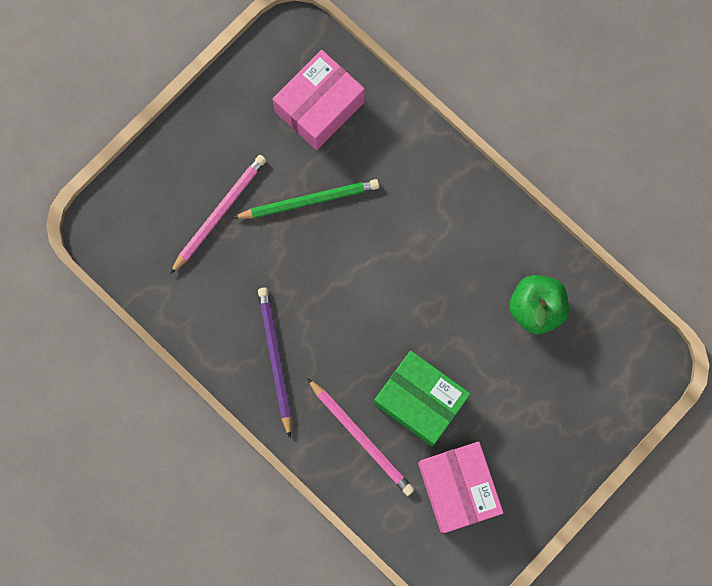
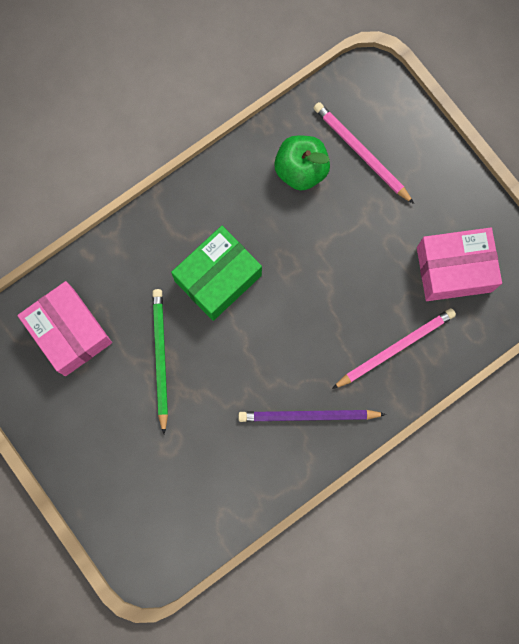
camera: 80 degrees left, 0 degrees up
pink pencil [170,155,266,274] -> pink pencil moved to [314,102,414,204]
green box [374,351,471,446] -> green box moved to [171,226,262,321]

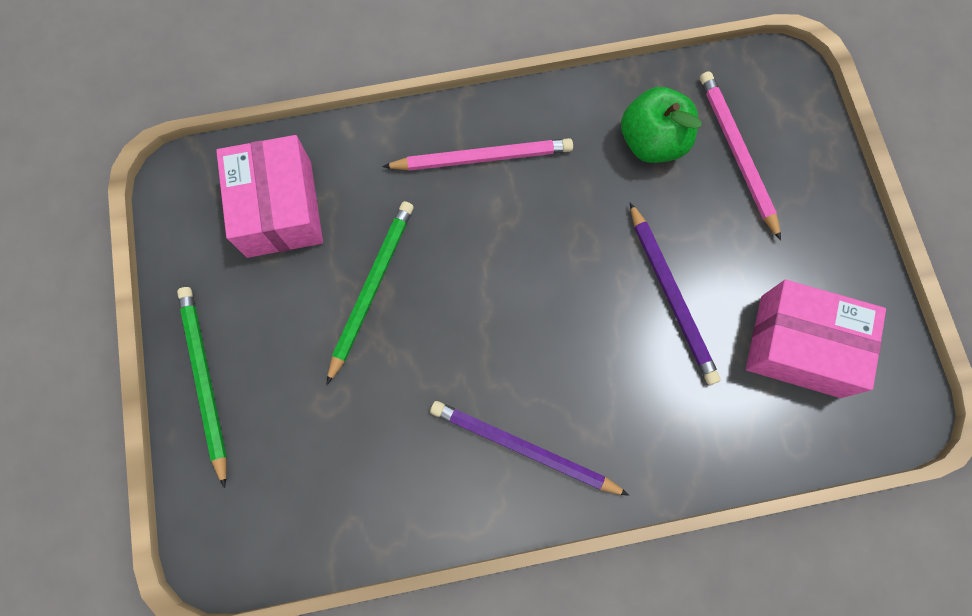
camera: 25 degrees right, 5 degrees down
green box [171,226,262,321] -> none
pink pencil [332,308,456,389] -> pink pencil moved to [382,138,573,171]
none -> green pencil [177,287,227,488]
none -> purple pencil [630,202,721,385]

